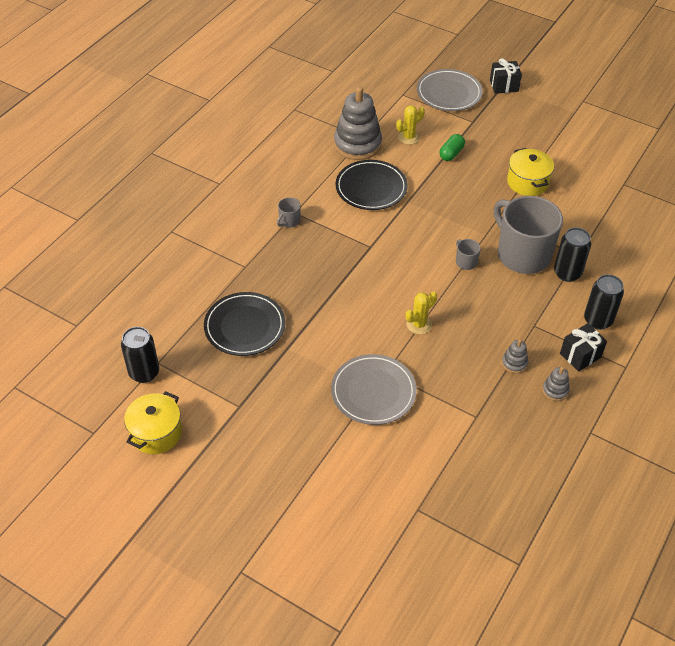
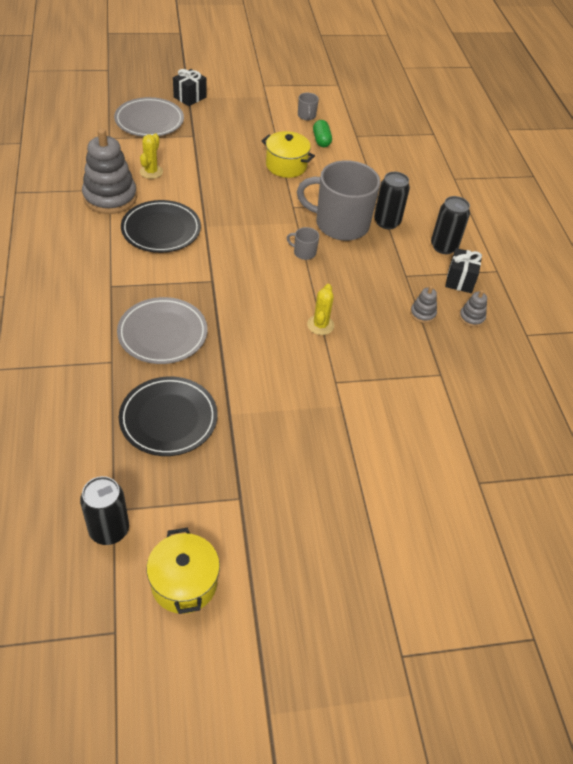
camera: 45 degrees left, 0 degrees up
grey mug [277,197,301,227] -> grey mug moved to [298,93,319,120]
grey plate [331,354,417,425] -> grey plate moved to [117,297,207,364]
green capsule [440,134,465,161] -> green capsule moved to [313,120,332,147]

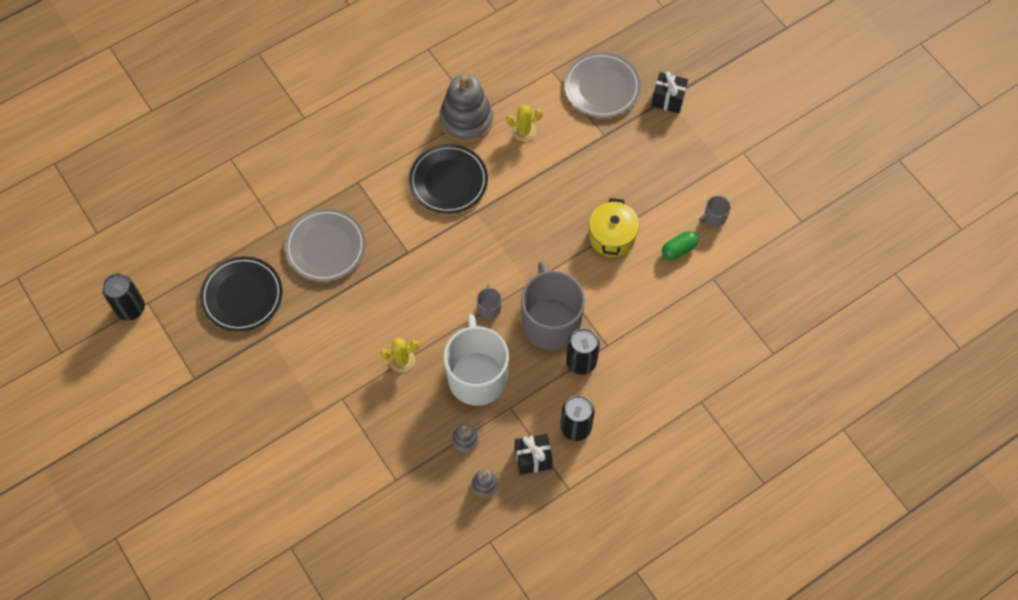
camera: 70 degrees right, 15 degrees up
yellow pot [146,528,220,614] -> none
none -> white mug [444,314,509,406]

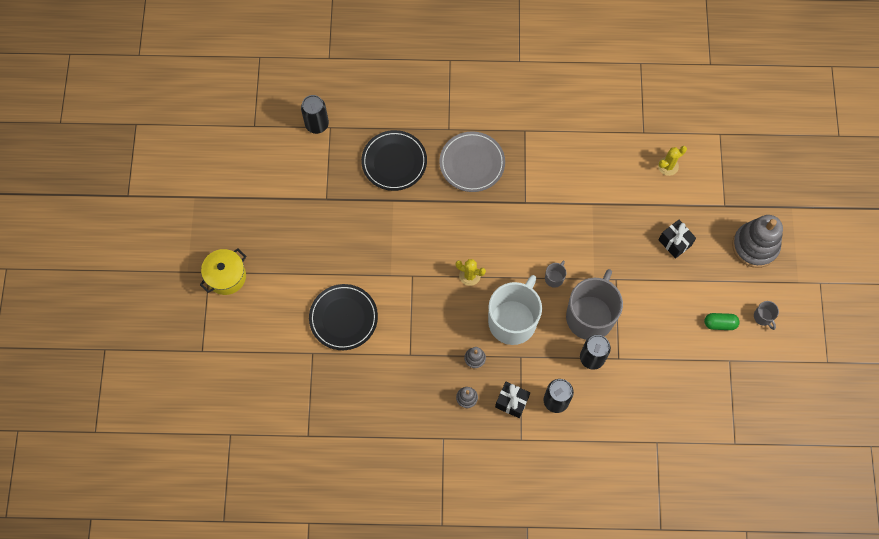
camera: 35 degrees right, 5 degrees up
black plate [409,144,488,214] -> black plate moved to [309,284,378,350]
grey stacking toy [439,74,493,143] -> grey stacking toy moved to [732,215,783,268]
yellow cactus [506,104,543,142] -> yellow cactus turned 60 degrees counterclockwise [658,146,687,176]
grey plate [564,52,641,118] -> none
yellow pot [589,198,639,257] -> yellow pot moved to [200,249,246,295]
black gift [651,72,688,113] -> black gift moved to [659,220,696,259]
grey mug [699,196,731,227] -> grey mug turned 120 degrees counterclockwise [754,301,779,330]

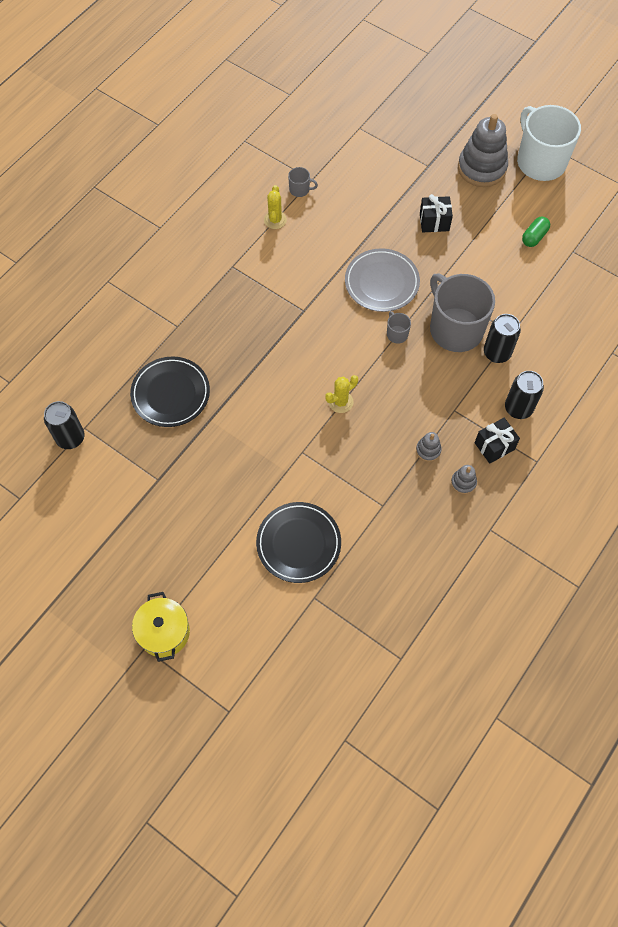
camera: 55 degrees left, 5 degrees down
grey plate [439,131,505,192] -> grey plate moved to [345,248,420,312]
white mug [488,275,542,345] -> white mug moved to [517,105,581,181]
yellow cactus [658,146,687,176] -> yellow cactus moved to [264,185,287,229]
grey mug [754,301,779,330] -> grey mug moved to [288,167,318,197]

